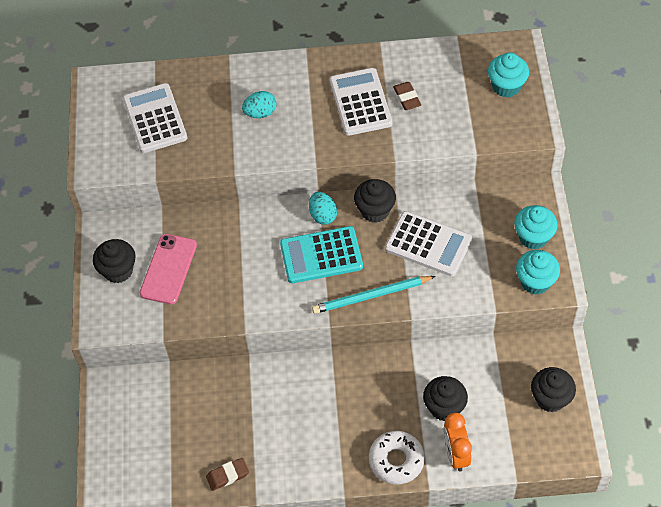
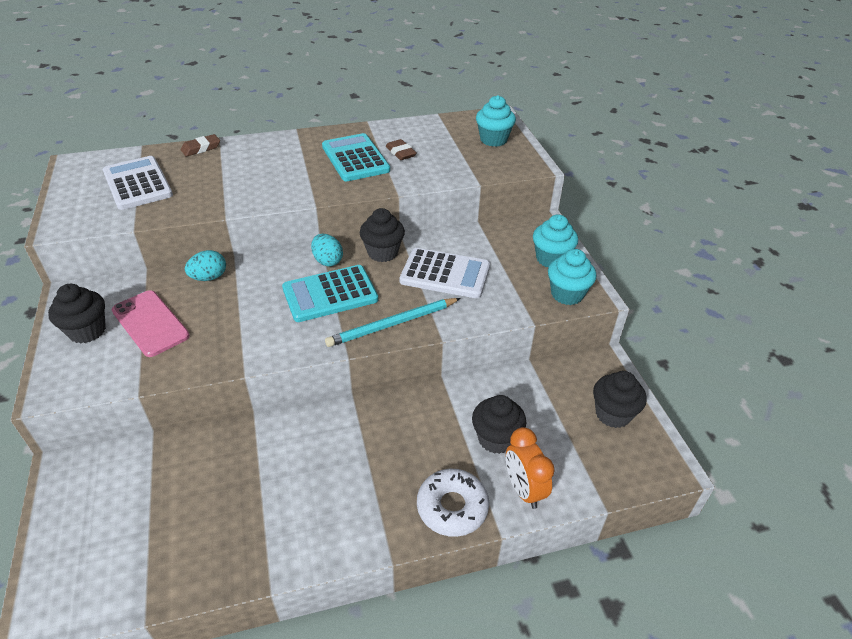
camera: 15 degrees left, 15 degrees down
pink phone [140,234,197,304] -> pink phone turned 45 degrees counterclockwise [112,290,190,357]
brown eraser [206,458,249,491] -> brown eraser moved to [181,134,220,157]
turquoise egg [242,91,277,118] -> turquoise egg moved to [185,250,226,281]
white calculator [330,68,392,136] -> turquoise calculator [322,133,390,181]

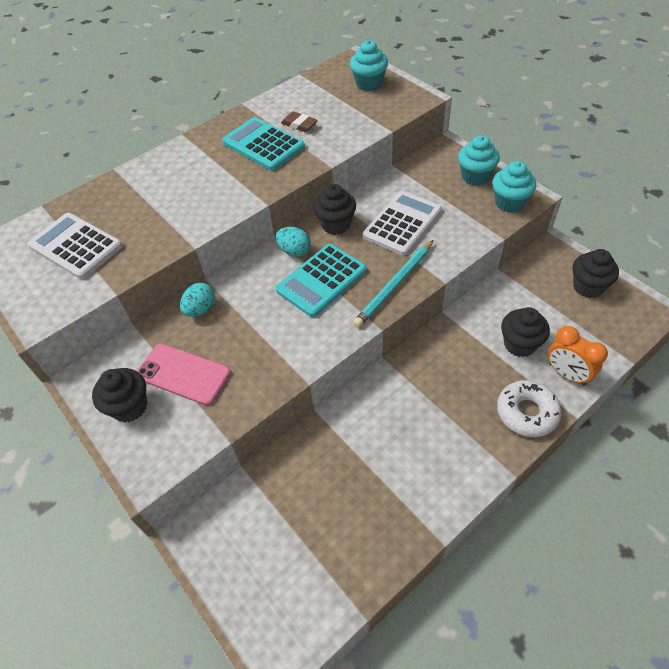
camera: 20 degrees left, 10 degrees up
brown eraser [181,134,220,157] -> none
white calculator [400,248,490,298] -> white calculator turned 45 degrees counterclockwise [363,191,442,256]

